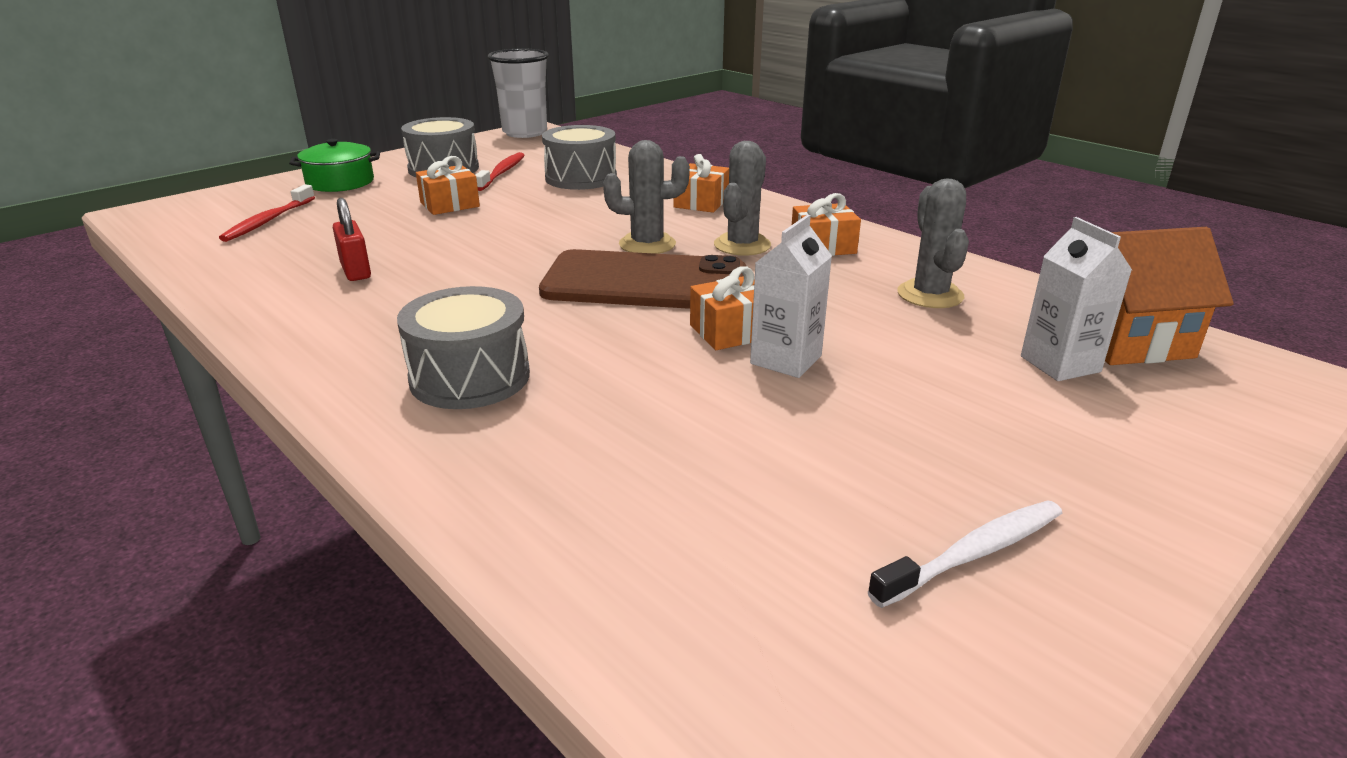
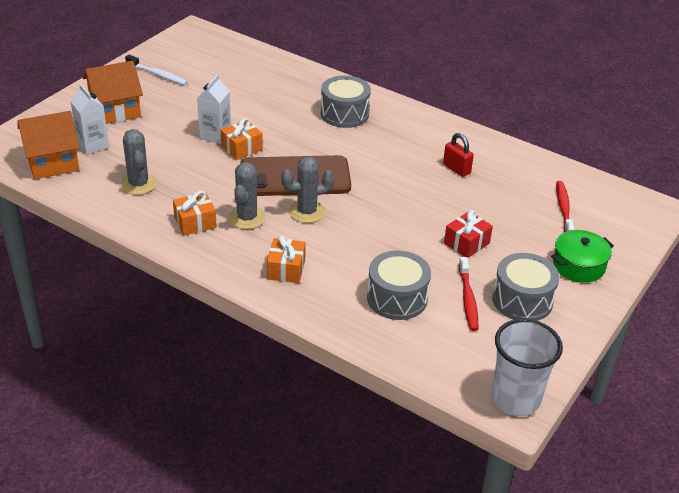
camera: 165 degrees right, 10 degrees up
orange gift [416,156,480,215] -> red gift [444,210,493,258]
white toothbrush [868,500,1062,608] -> white toothbrush turned 105 degrees counterclockwise [125,55,188,85]
none -> orange house [83,61,143,124]

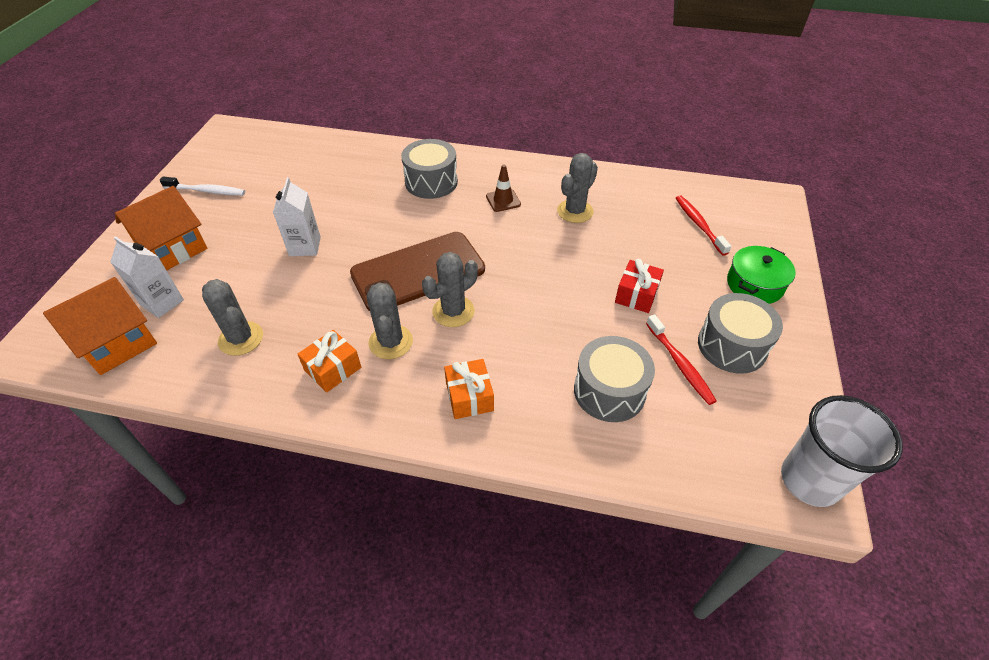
camera: 20 degrees left, 10 degrees up
orange gift [221,118,263,160] -> none
red padlock [443,133,474,177] -> grey cactus [557,153,598,223]
none -> brown traffic cone [486,164,521,212]

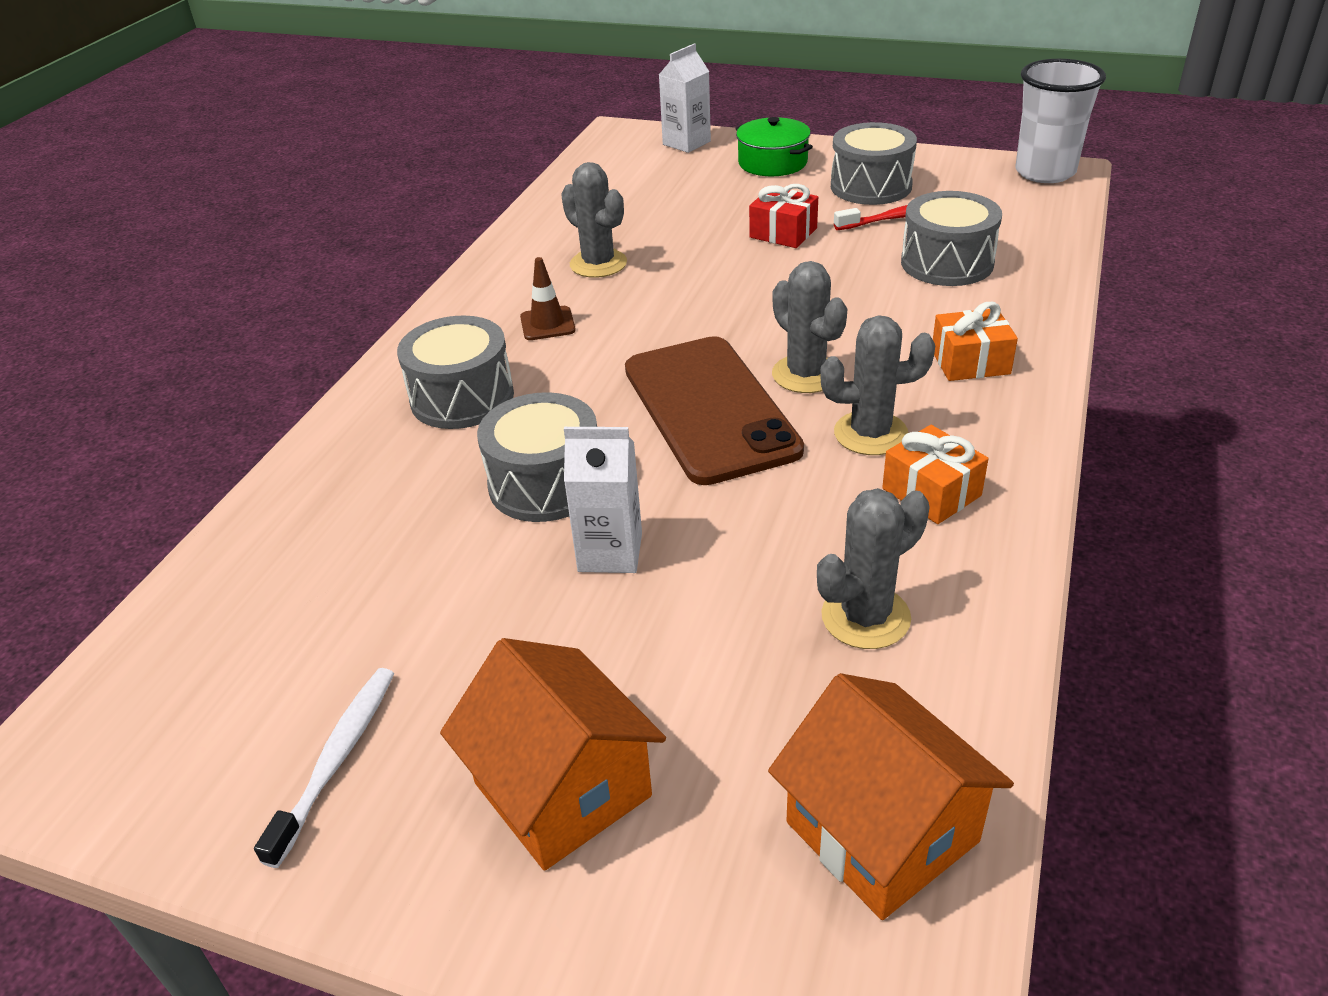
camera: 80 degrees left, 10 degrees down
white carton [110,236,184,318] -> white carton moved to [659,43,711,153]
red toothbrush [676,195,731,256] -> none
none -> grey drum [477,392,597,522]

